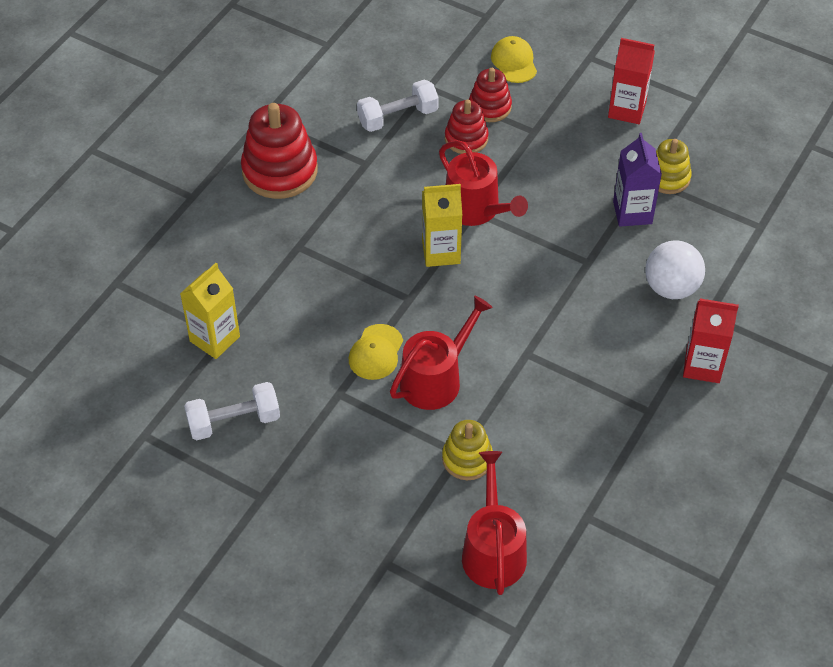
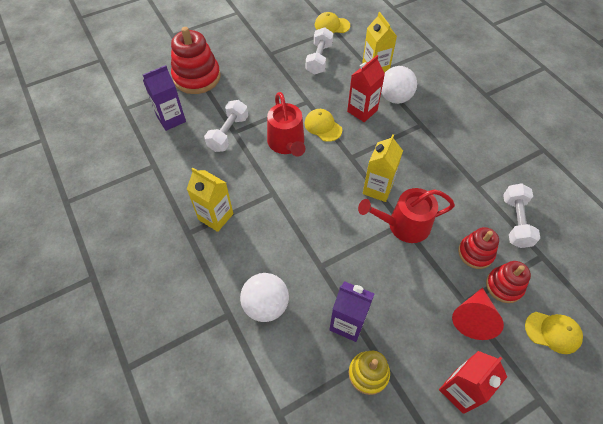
camera: 120 degrees right, 5 degrees up
red stacking toy [241,103,318,199] -> red stacking toy moved to [171,27,221,94]
yellow stacking toy [442,420,493,480] -> white dumbbell [204,100,248,152]
red watering can [462,451,527,595] -> purple carton [143,65,186,131]
red carton [683,299,739,383] -> red carton moved to [347,55,385,122]
none -> yellow carton [187,167,233,232]
none -> yellow cap [315,12,350,33]
none -> white ball [381,66,417,104]
none -> red cone [452,287,504,340]

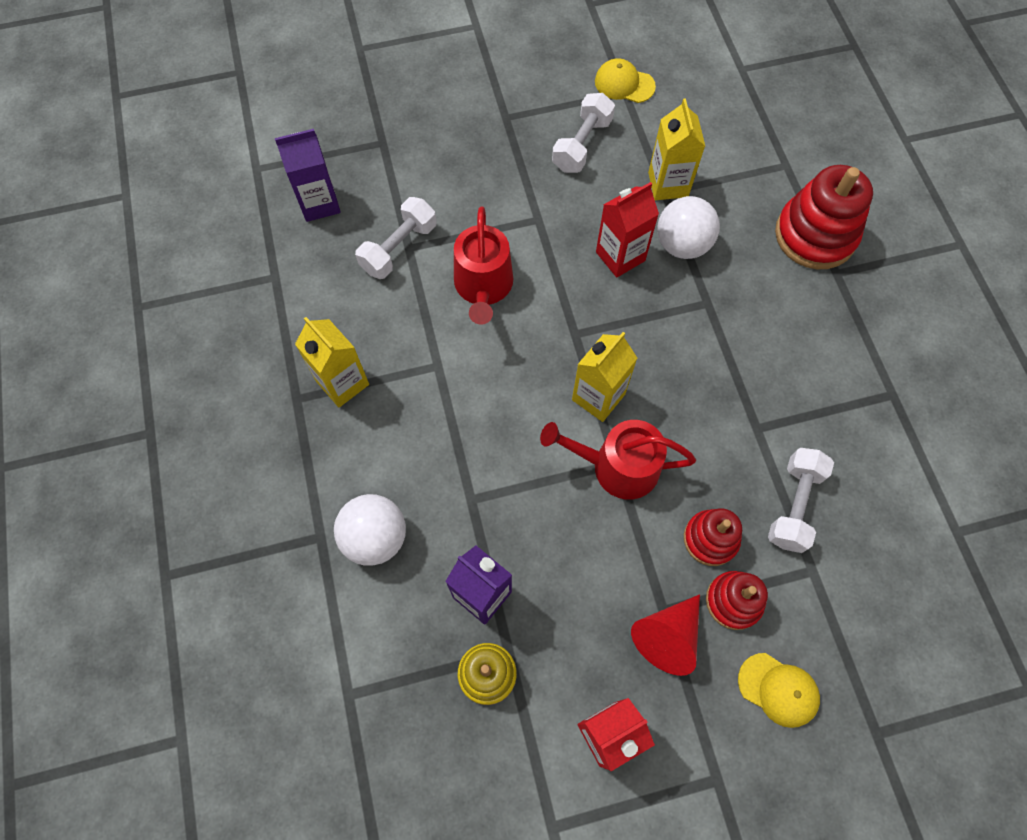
camera: 15 degrees right, 10 degrees up
red stacking toy [171,27,221,94] -> red stacking toy moved to [775,165,873,269]
yellow cap [305,109,342,142] -> none

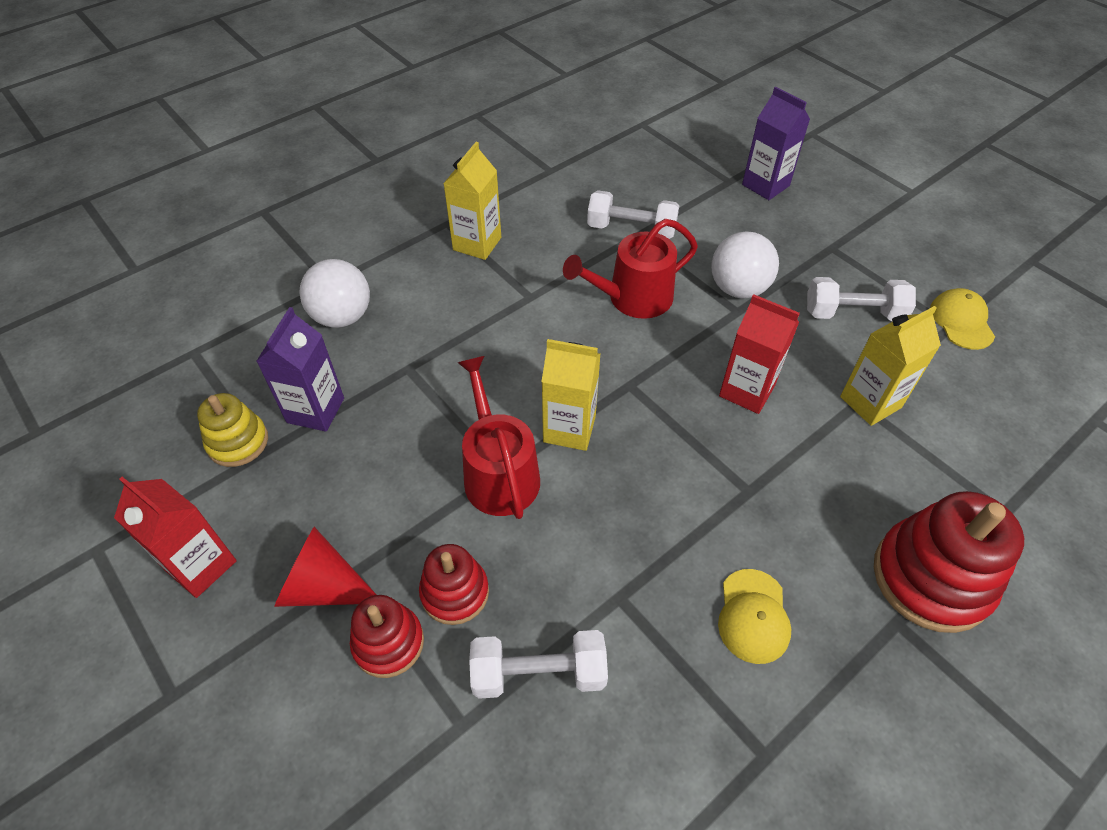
camera: 65 degrees right, 15 degrees down
purple carton [275,129,341,222] -> purple carton moved to [742,87,810,200]
white ball [657,196,720,259] -> white ball moved to [711,232,779,298]
yellow cap [738,653,820,728] -> yellow cap moved to [718,569,791,664]

